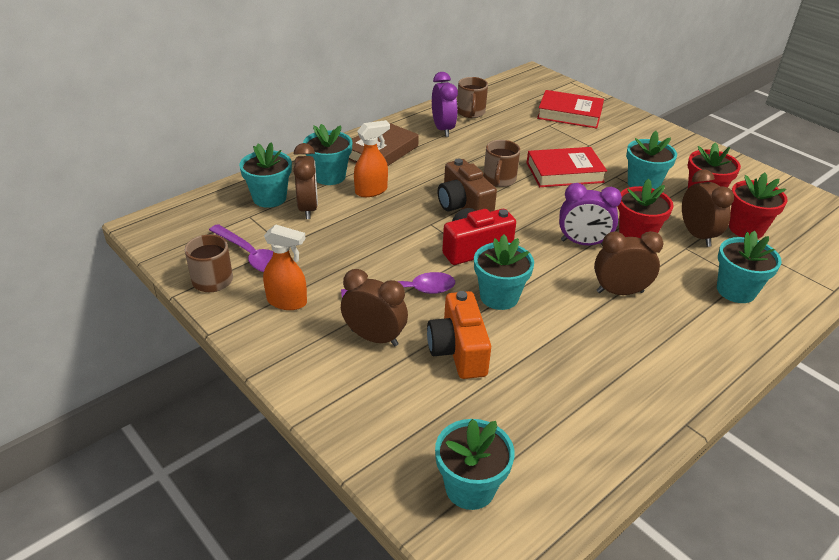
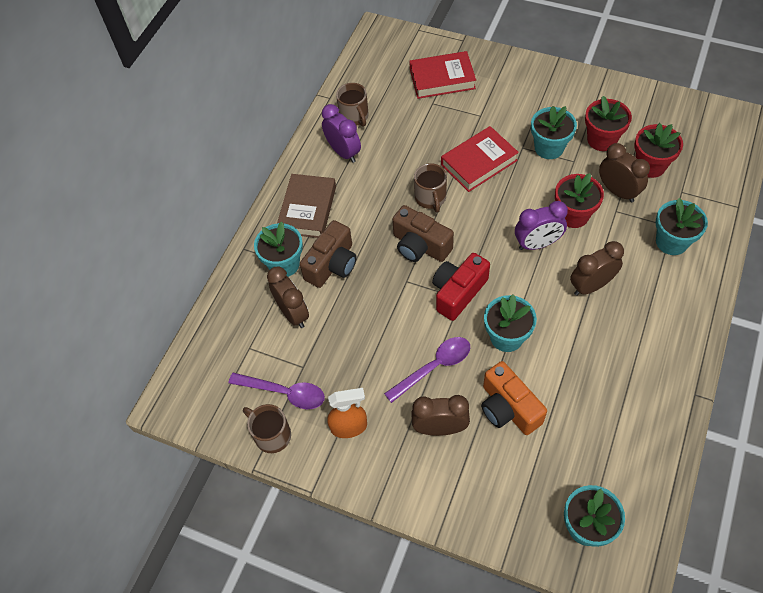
camera: 20 degrees left, 20 degrees up
turquoise flower pot [239,142,292,208] -> none
orange spray bottle [354,120,390,197] -> brown camera [300,220,357,288]

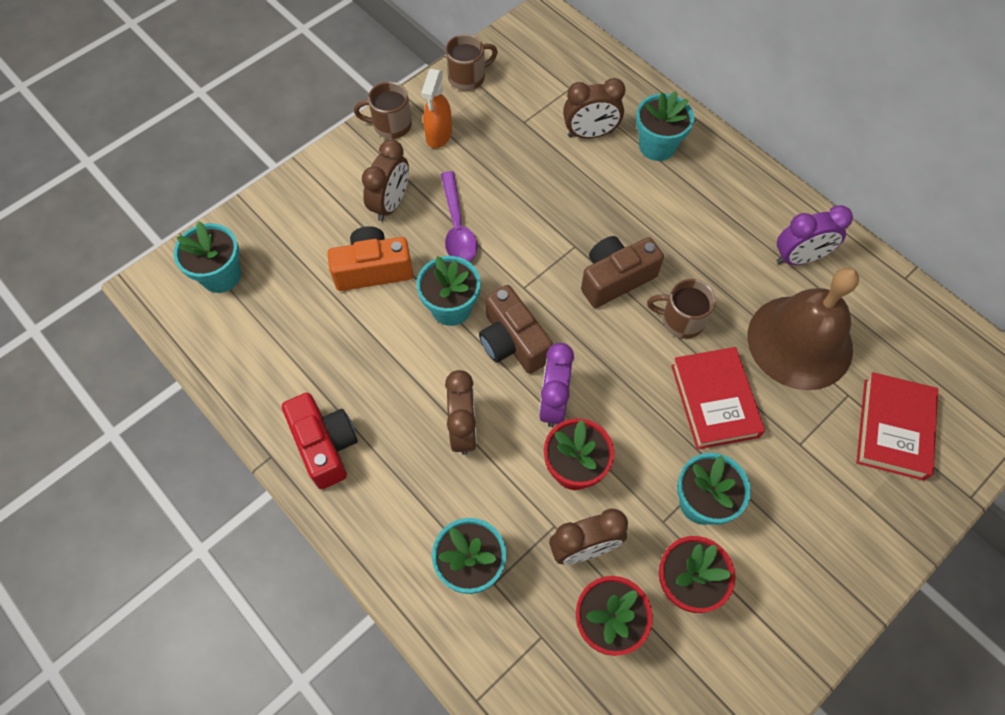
camera: 110 degrees right, 5 degrees up
purple spoon [228,373,325,409] -> none
brown book [277,174,336,238] -> none
brown camera [300,220,357,288] -> brown camera moved to [479,285,553,374]
brown mug [336,83,369,126] -> brown mug moved to [354,82,412,139]
red camera [432,253,490,321] -> red camera moved to [282,393,358,489]
none -> brown bell [747,268,859,390]

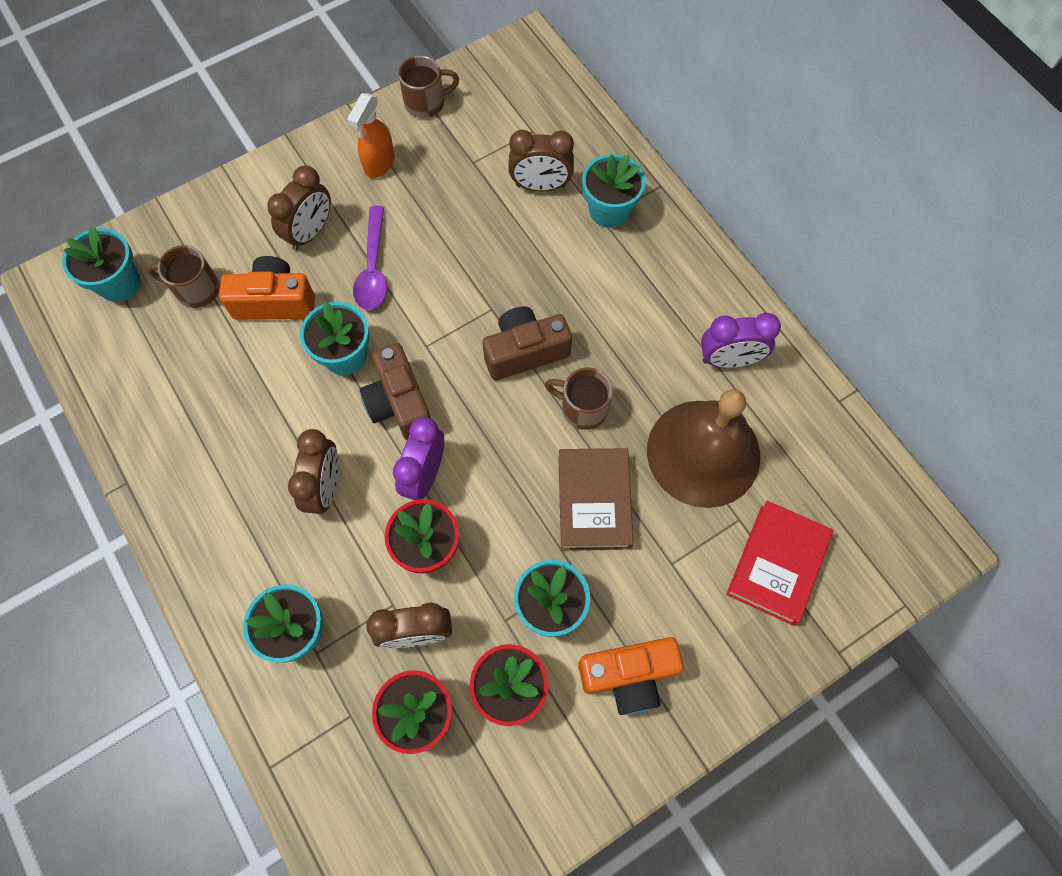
camera: 10 degrees right, 5 degrees up
red camera [282,393,358,489] -> none
brown mug [354,82,412,139] -> brown mug moved to [147,245,220,308]
red book [671,347,765,449] -> brown book [558,448,634,551]
none -> orange camera [578,637,684,715]

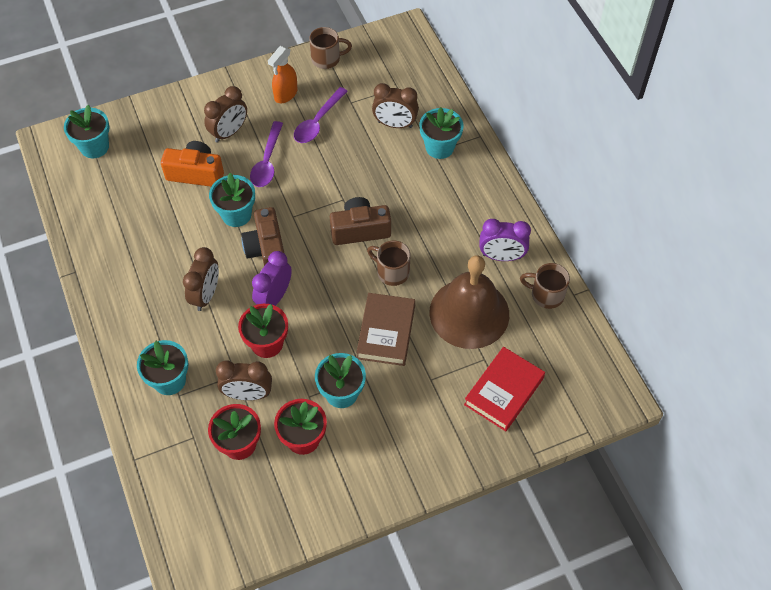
camera: 10 degrees right, 10 degrees down
brown mug [147,245,220,308] -> brown mug moved to [520,263,570,309]
orange camera [578,637,684,715] -> none
none -> purple spoon [294,87,348,143]

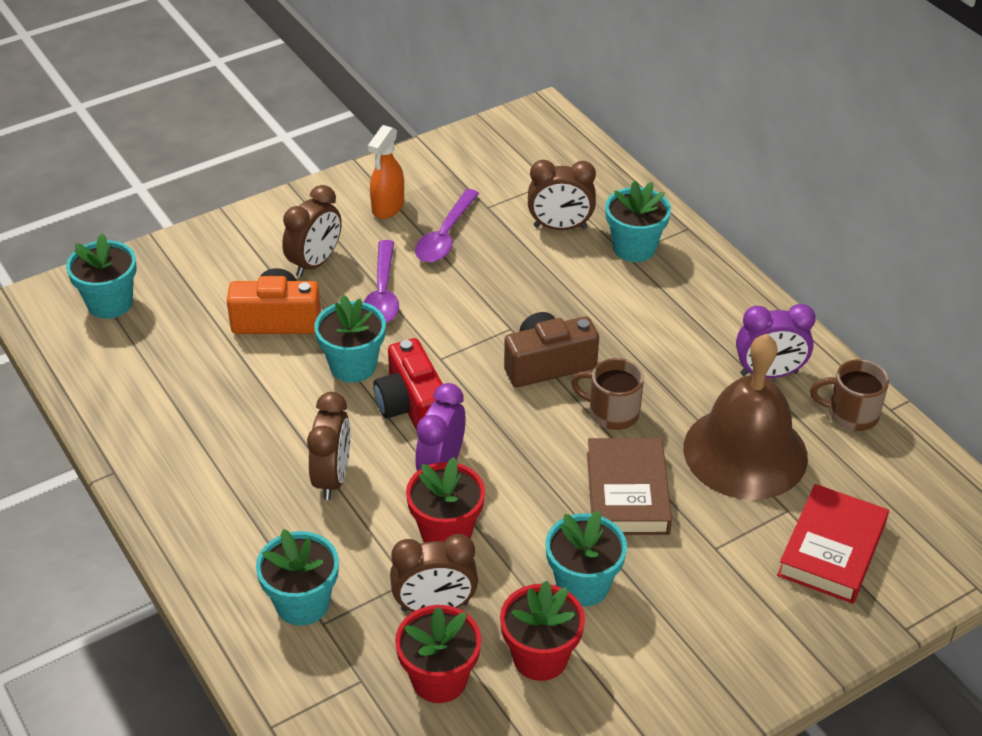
camera: 10 degrees left, 15 degrees down
brown camera [241,207,285,266] -> red camera [373,338,443,430]
brown mug [309,27,352,69] -> none

